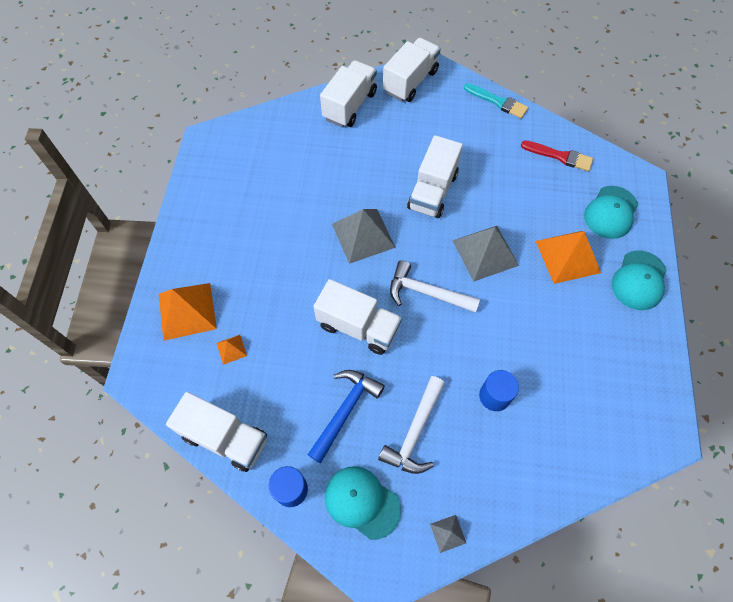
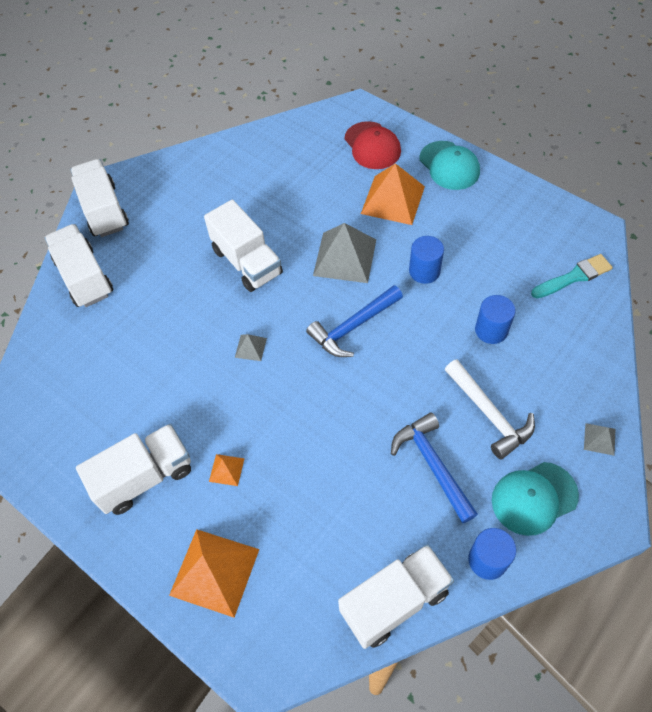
camera: 55 degrees left, 5 degrees down
orange pyramid [217,335,247,365] -> orange pyramid moved to [209,454,245,486]
white truck [313,279,402,355] -> white truck moved to [76,424,191,515]
grey pyramid [332,209,396,264] -> grey pyramid [235,334,267,361], size x0.46
white hammer [390,260,480,313] -> blue hammer [306,285,403,357]
turquoise brush [464,83,529,118] -> turquoise brush moved to [531,254,613,298]
red brush [521,140,593,171] -> none
turquoise cap [584,186,638,239] -> red cap [344,121,401,169]
none -> blue cylinder [409,236,444,284]

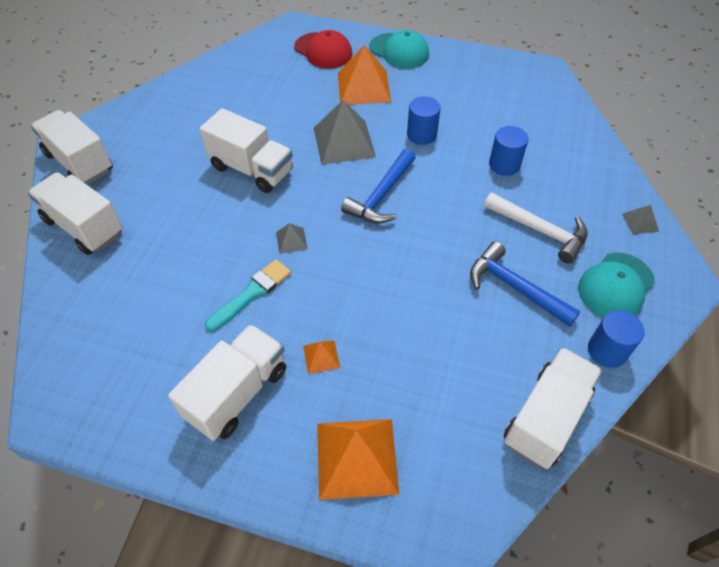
camera: 25 degrees left, 5 degrees down
turquoise brush [531,254,613,298] -> turquoise brush moved to [205,259,291,332]

